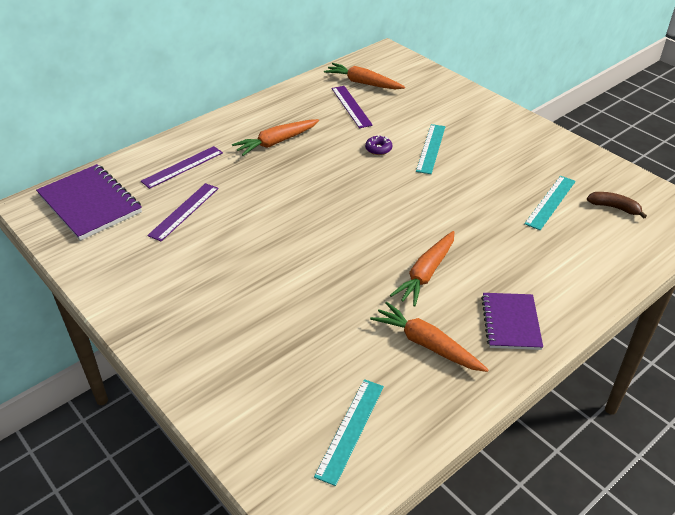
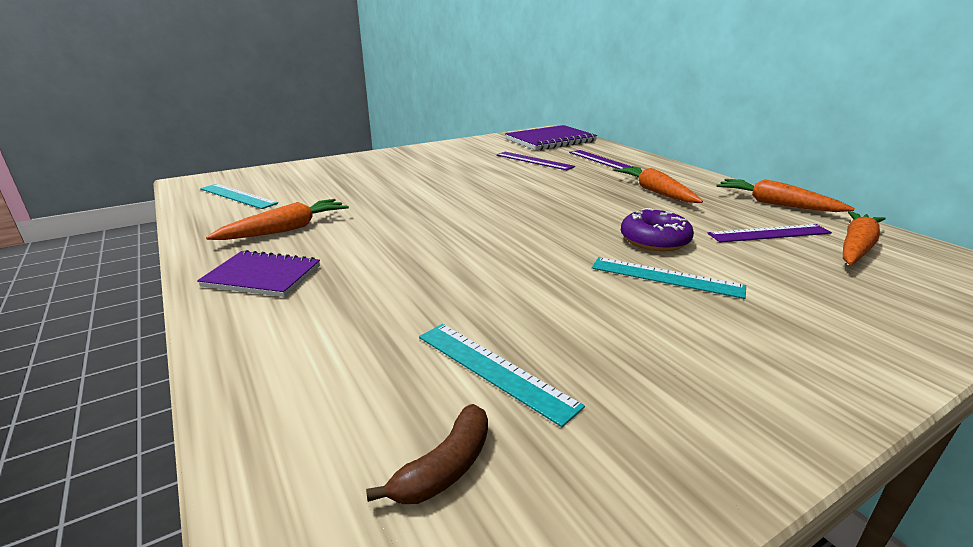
camera: 100 degrees right, 15 degrees down
purple donut [365,135,392,155] -> purple donut [621,208,694,252], size x1.72
orange carrot [390,231,454,307] -> orange carrot moved to [717,179,855,212]

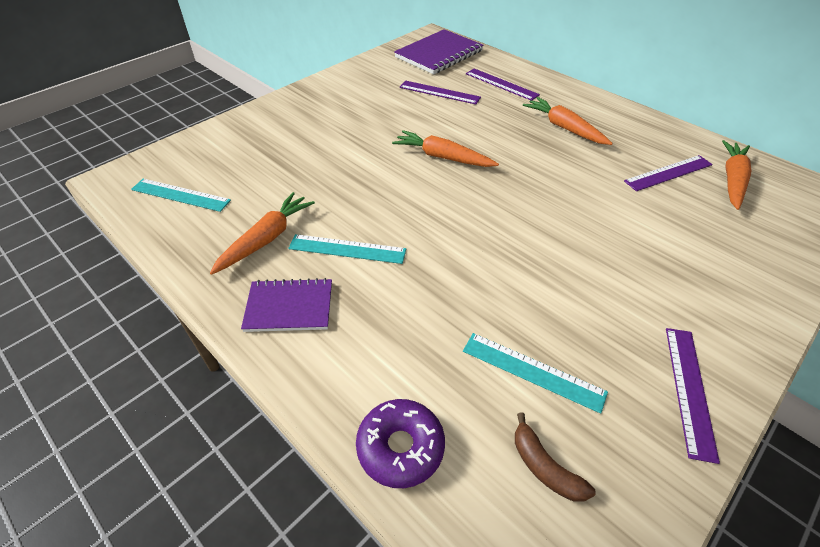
camera: 15 degrees left, 20 degrees up
brown banana [366,404,488,504] -> brown banana turned 120 degrees clockwise [515,412,596,502]
turquoise ruler [592,257,746,299] -> turquoise ruler moved to [288,234,406,264]
purple donut [621,208,694,252] -> purple donut moved to [356,399,445,488]
orange carrot [717,179,855,212] -> orange carrot moved to [392,130,499,167]
none -> purple ruler [666,328,720,464]

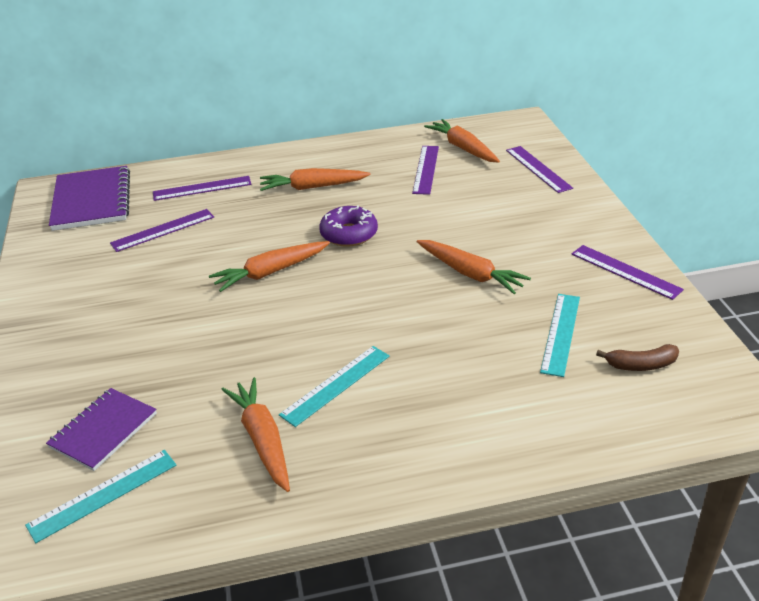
camera: 55 degrees left, 10 degrees down
purple notebook [241,278,332,332] -> purple notebook moved to [46,388,157,471]
purple donut [356,399,445,488] -> purple donut moved to [319,206,378,247]
turquoise ruler [463,333,608,414] -> turquoise ruler turned 45 degrees counterclockwise [540,294,580,377]
none -> orange carrot [417,240,531,294]
none -> purple ruler [506,146,573,193]

